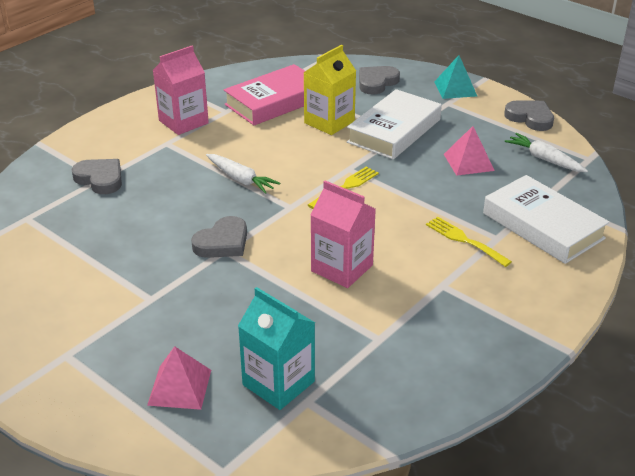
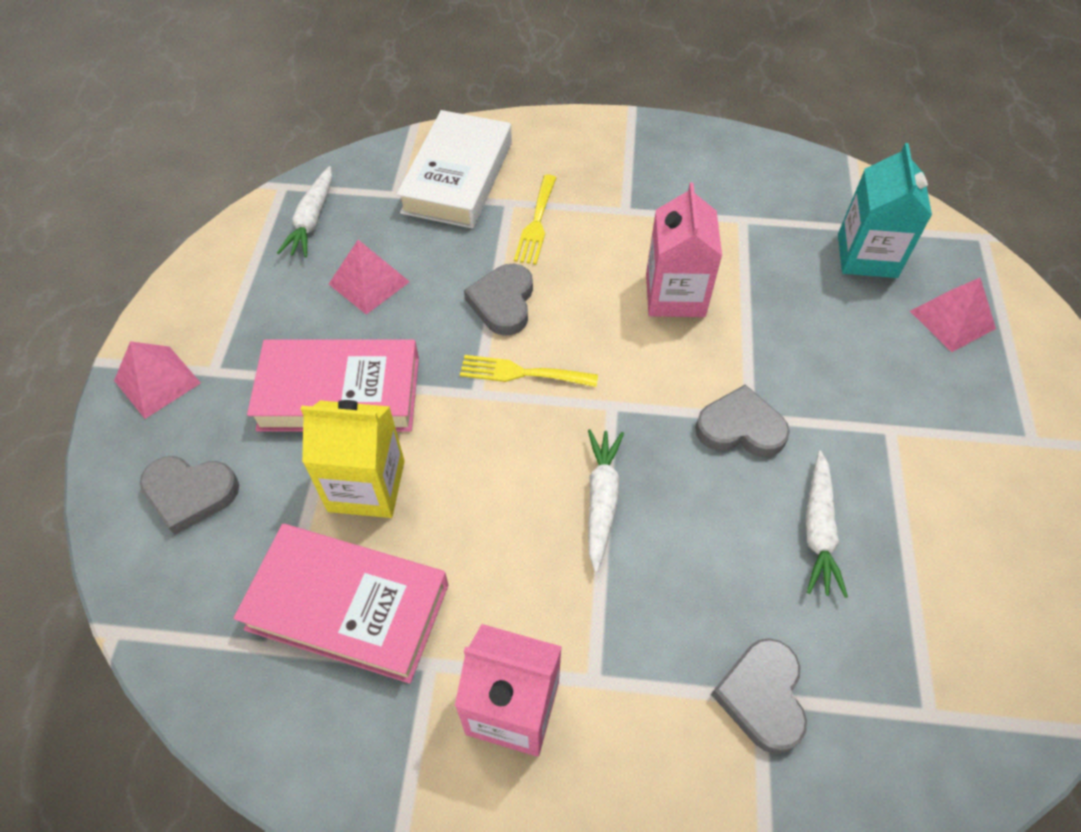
camera: 125 degrees left, 20 degrees up
white book [347,89,442,160] -> pink book [247,339,419,432]
turquoise pyramid [434,55,477,99] -> pink pyramid [114,341,201,419]
grey heart [504,100,554,131] -> grey heart moved to [464,264,533,336]
none -> white carrot [806,451,848,598]

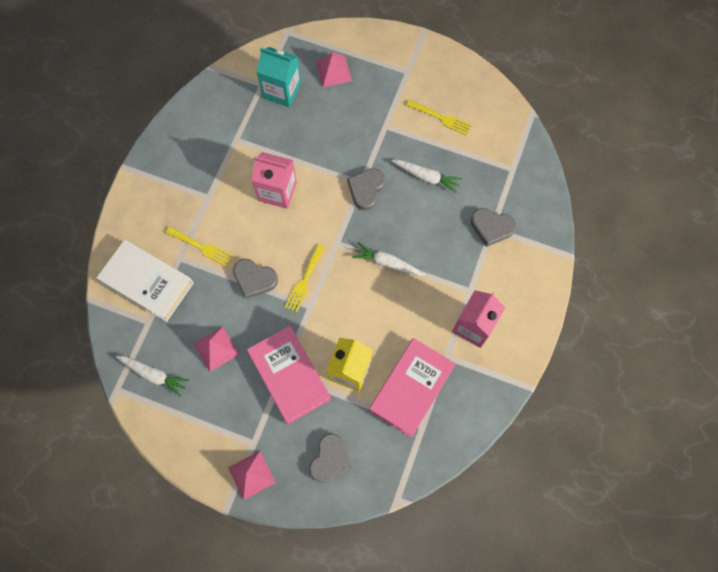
camera: 75 degrees left, 15 degrees up
pink book [247,339,419,432] -> pink book turned 45 degrees counterclockwise [247,326,331,424]
none -> yellow fork [406,100,472,136]

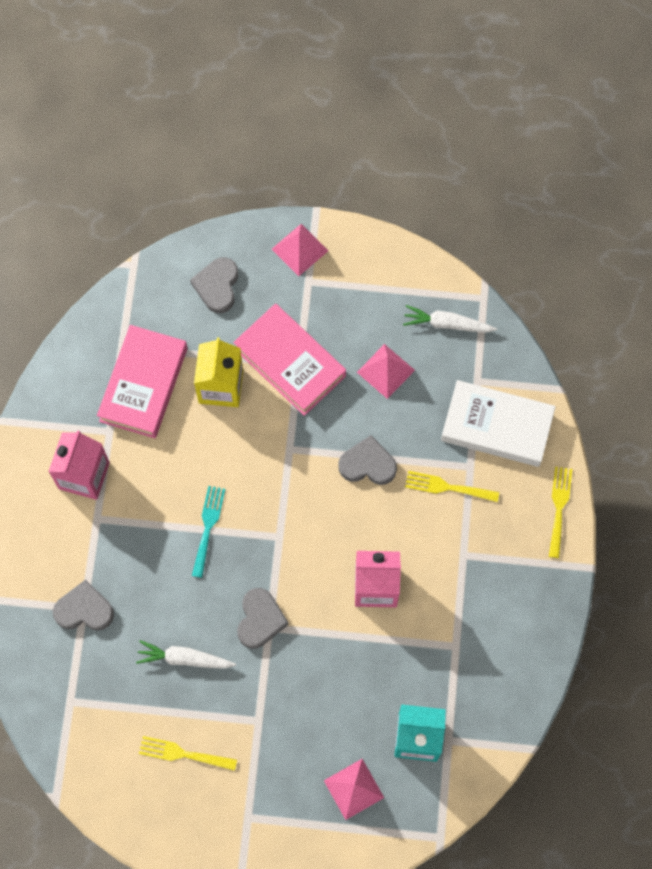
camera: 165 degrees right, 0 degrees up
yellow fork [285,244,325,312] -> yellow fork moved to [549,467,572,558]
white carrot [352,242,426,276] -> turquoise fork [192,486,225,578]

